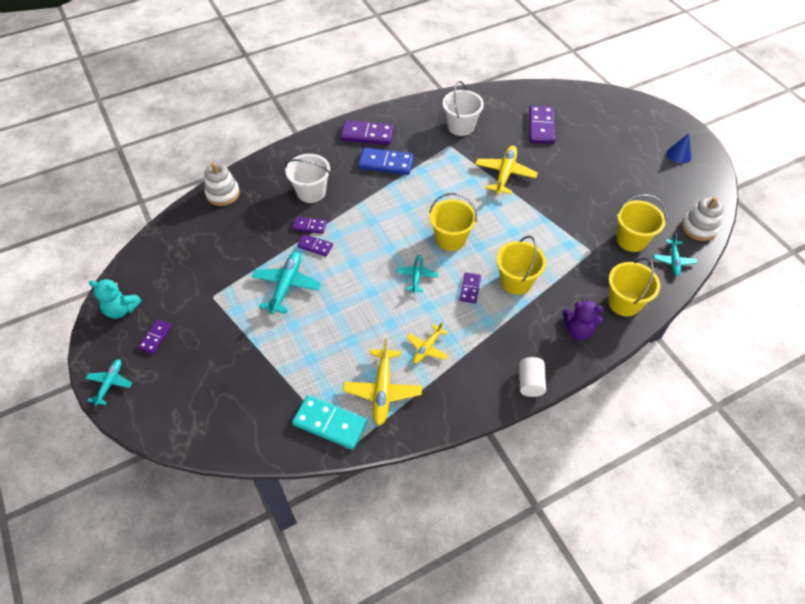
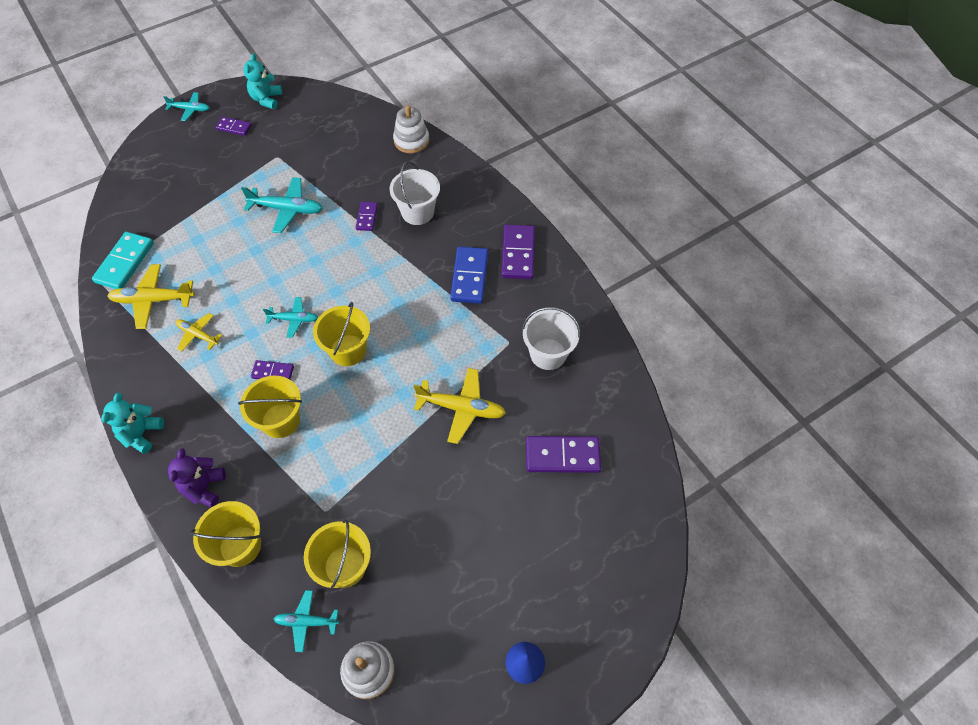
camera: 85 degrees right, 5 degrees up
purple domino [297,234,333,256] -> none
white cylinder [519,357,546,397] -> turquoise teddy bear [101,393,164,454]

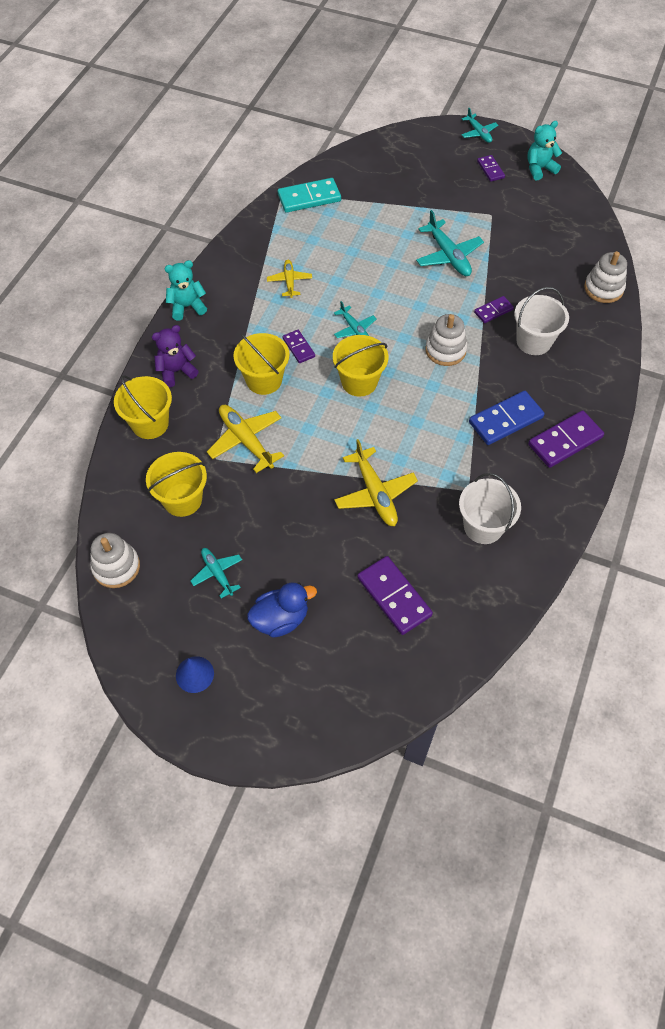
camera: 55 degrees right, 0 degrees up
yellow plane [108,264,195,329] -> yellow plane moved to [207,405,284,473]
turquoise plane [274,590,339,652] -> turquoise plane moved to [190,548,242,598]
none -> blue duck [247,582,317,638]
none -> white stacking toy [425,314,467,366]

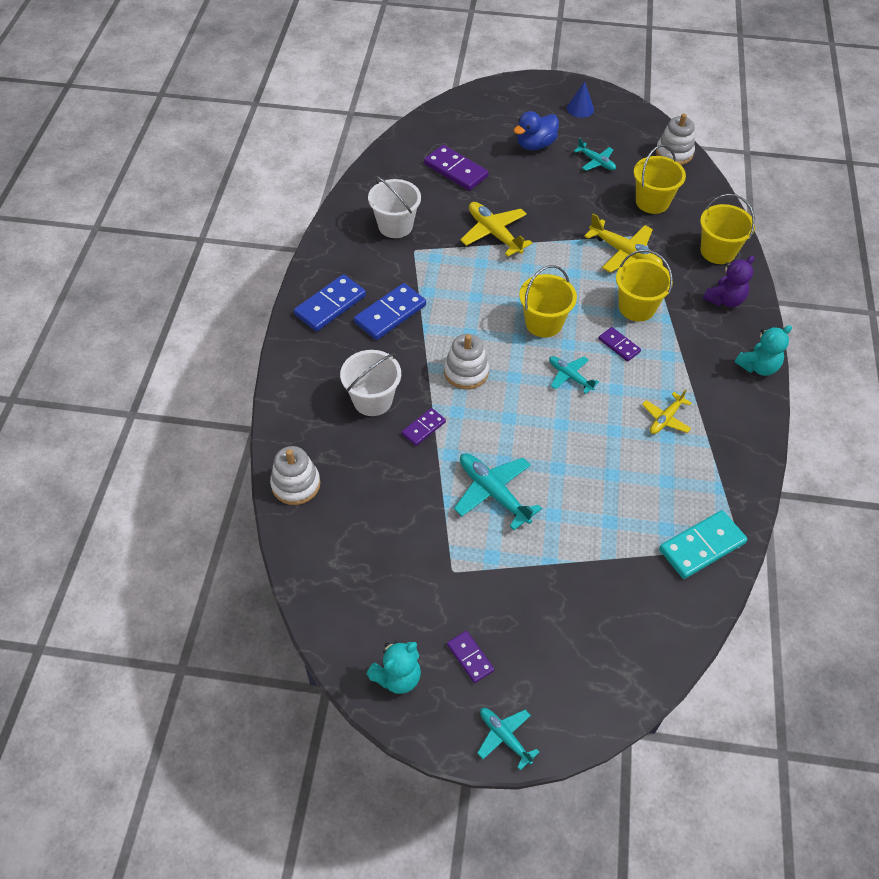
camera: 165 degrees right, 5 degrees down
yellow plane [267,260,312,298] -> yellow plane turned 60 degrees clockwise [642,389,692,434]
purple domino [528,410,604,468] -> blue domino [294,274,366,331]

